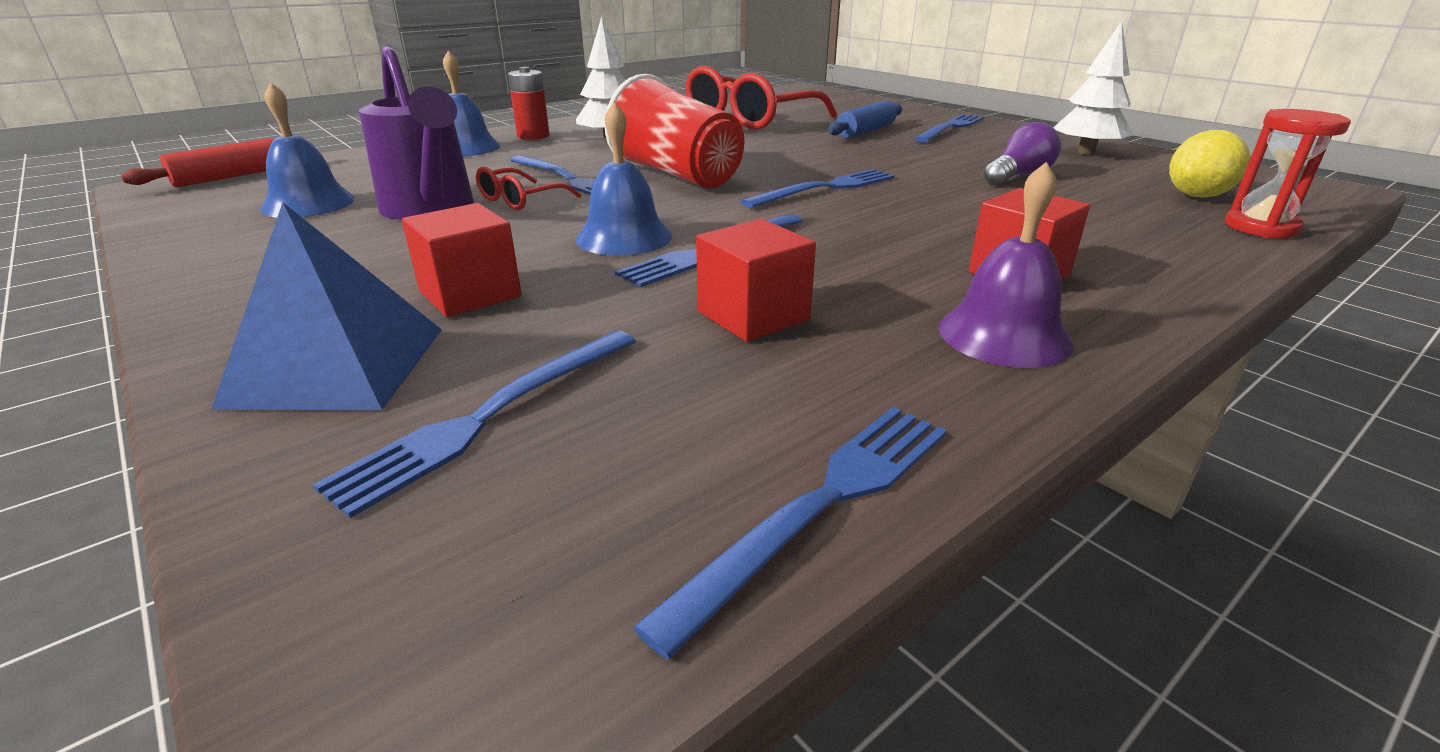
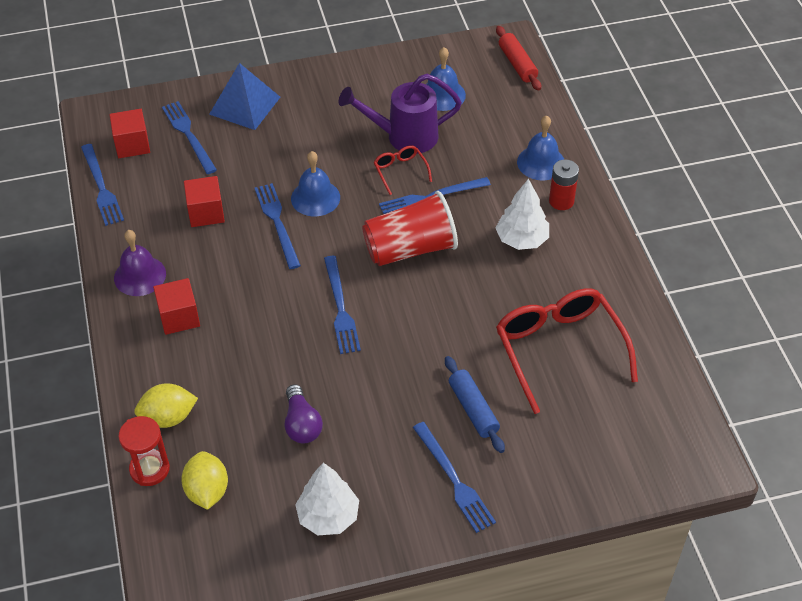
camera: 115 degrees right, 20 degrees up
red cube [402,203,522,317] -> red cube moved to [109,109,150,158]
none -> yellow lemon [134,384,198,428]

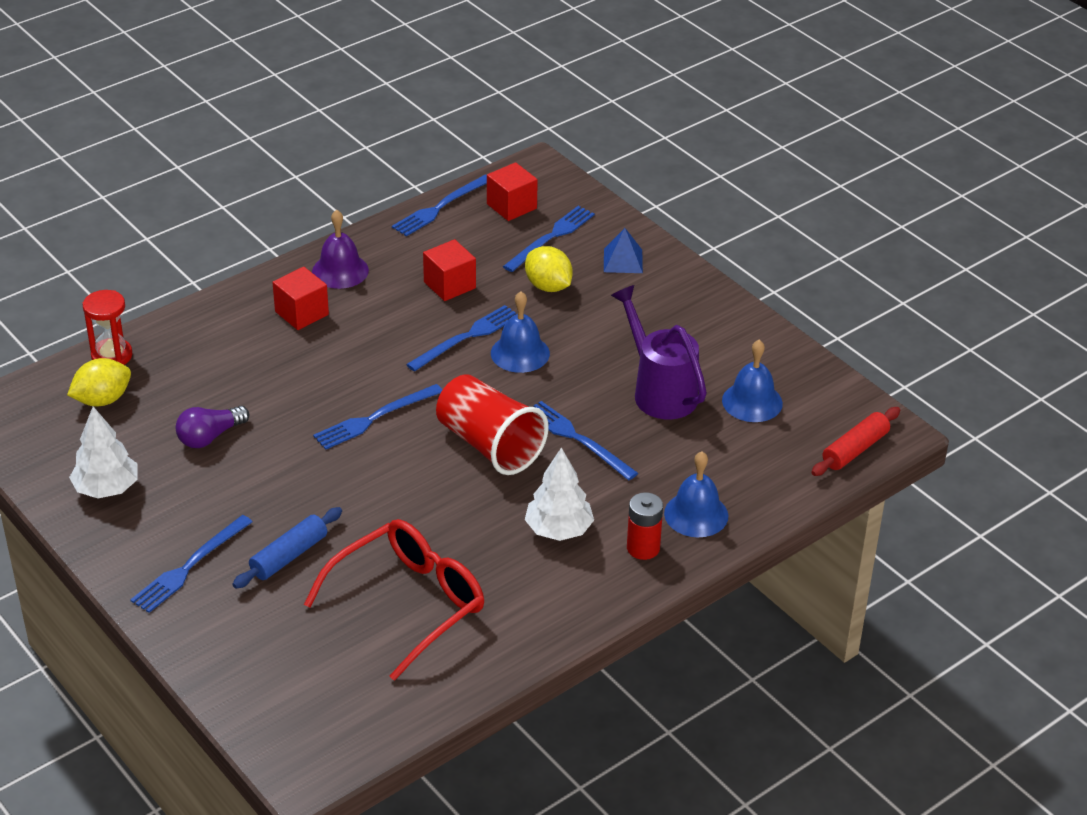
camera: 65 degrees right, 10 degrees down
yellow lemon [134,384,198,428] -> yellow lemon moved to [525,246,573,292]
blue pyramid [209,63,280,130] -> blue pyramid [604,228,643,273], size x0.61
red glasses [374,145,432,195] -> none

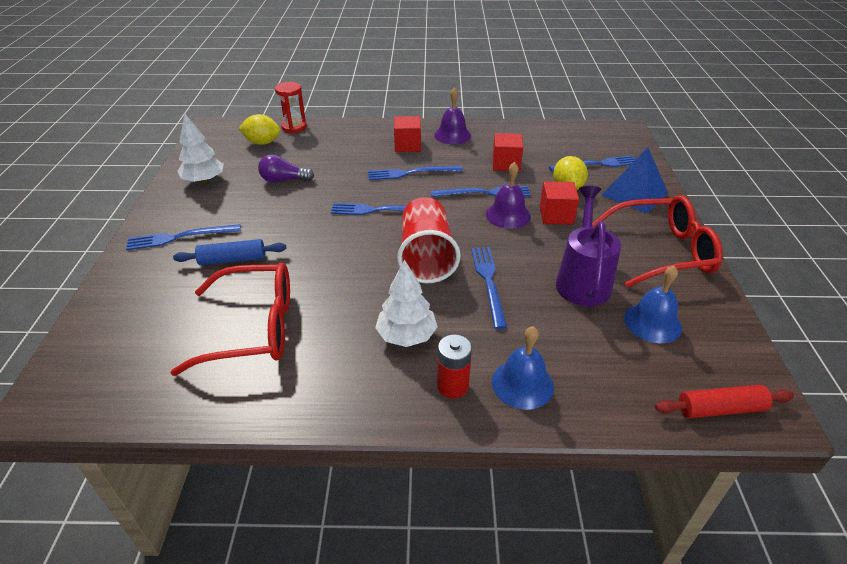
camera: 40 degrees right, 0 degrees up
blue fork [392,175,487,236] -> blue fork moved to [368,166,463,180]
red cube [487,162,538,221] -> red cube moved to [540,182,579,224]
blue bell [491,291,550,373] -> purple bell [486,162,531,229]
blue pyramid [604,228,643,273] -> blue pyramid [602,148,668,213], size x1.64
none -> red glasses [592,195,723,288]

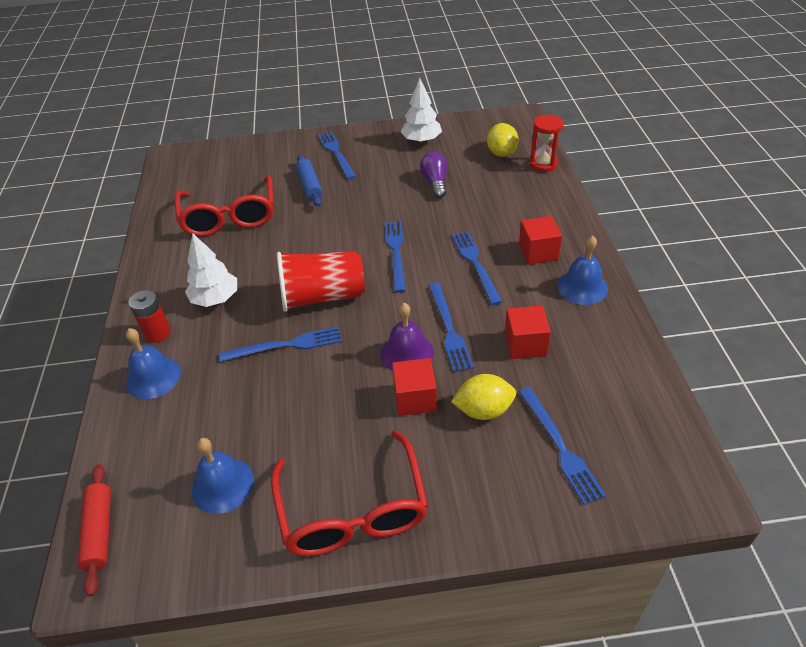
camera: 85 degrees right, 5 degrees up
purple bell [434,87,471,144] -> blue bell [557,235,608,305]
purple watering can [556,186,621,306] -> none
blue pyramid [602,148,668,213] -> none

